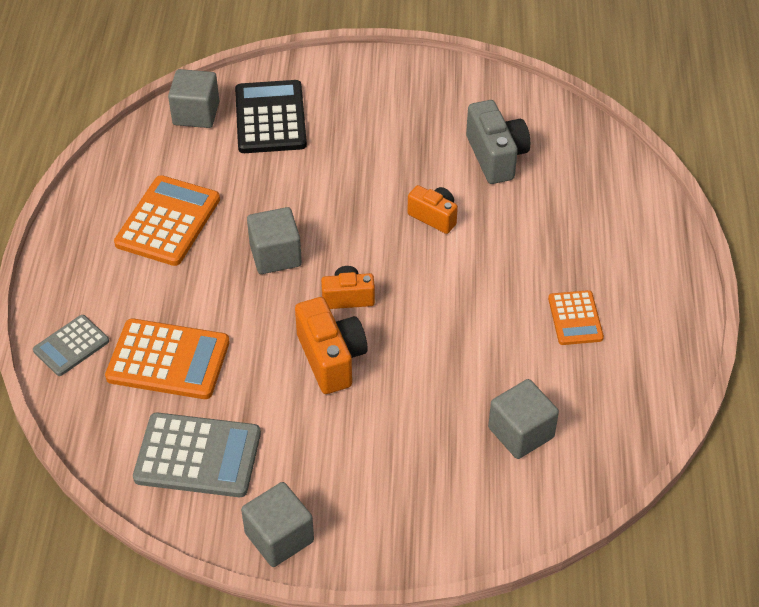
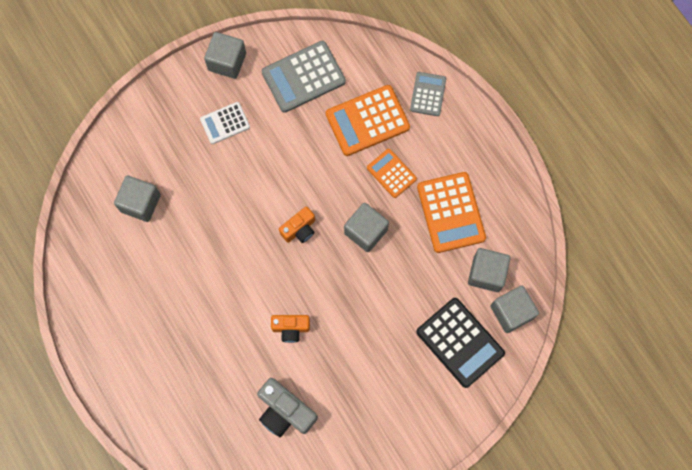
camera: 145 degrees right, 25 degrees up
orange camera [295,297,368,394] -> none
orange calculator [548,290,604,345] -> orange calculator moved to [367,149,417,198]
none -> white calculator [200,102,250,144]
none -> grey cube [468,248,511,292]

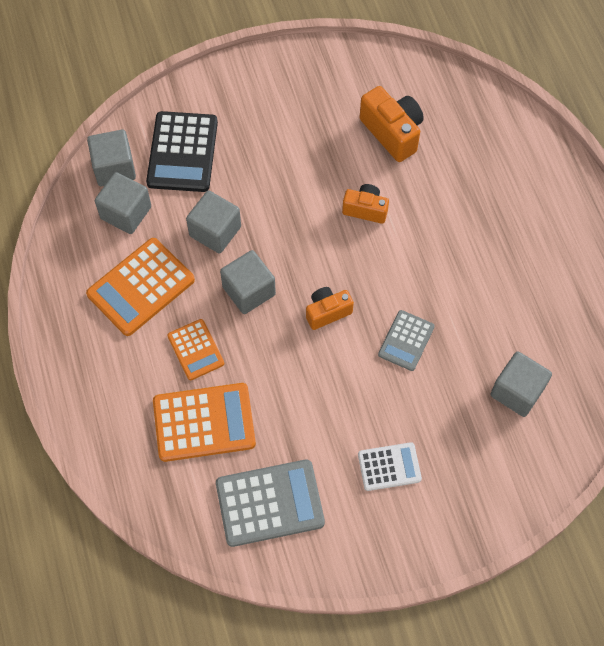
camera: 165 degrees left, 10 degrees down
grey cube [204,32,246,79] -> grey cube moved to [186,191,241,253]
grey camera [257,378,318,437] -> orange camera [360,86,424,162]
grey calculator [410,72,446,116] -> grey calculator moved to [378,310,435,371]
black calculator [416,298,505,388] -> black calculator turned 150 degrees counterclockwise [146,111,218,192]
orange calculator [417,172,486,253] -> orange calculator turned 135 degrees counterclockwise [86,238,195,336]

